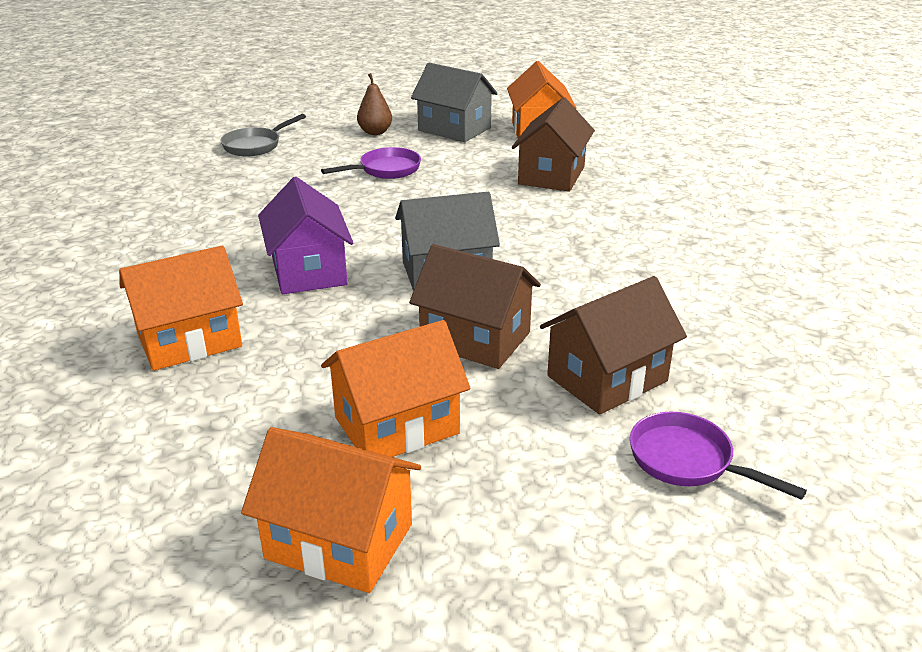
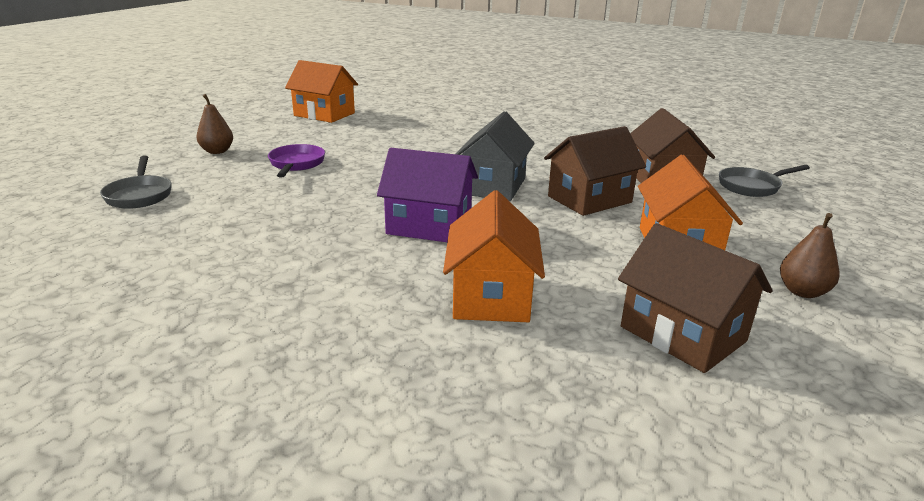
camera: 60 degrees left, 5 degrees down
orange house [241,427,421,593] -> brown pear [780,213,840,298]
grey house [411,63,498,142] -> none
brown house [512,97,595,192] -> brown house moved to [618,223,773,373]
purple pan [630,412,807,500] -> grey pan [719,165,810,197]

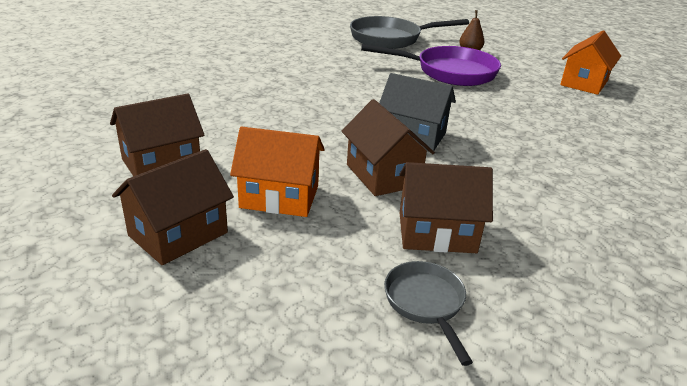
camera: 95 degrees right, 5 degrees up
grey pan [100,156,172,209] -> grey pan [350,16,469,49], size x1.90
purple pan [268,144,325,178] -> purple pan [361,44,501,86], size x1.90
purple house [377,148,478,242] -> none
orange house [443,190,545,322] -> none
brown pear [780,213,840,298] -> brown house [112,149,234,265]

